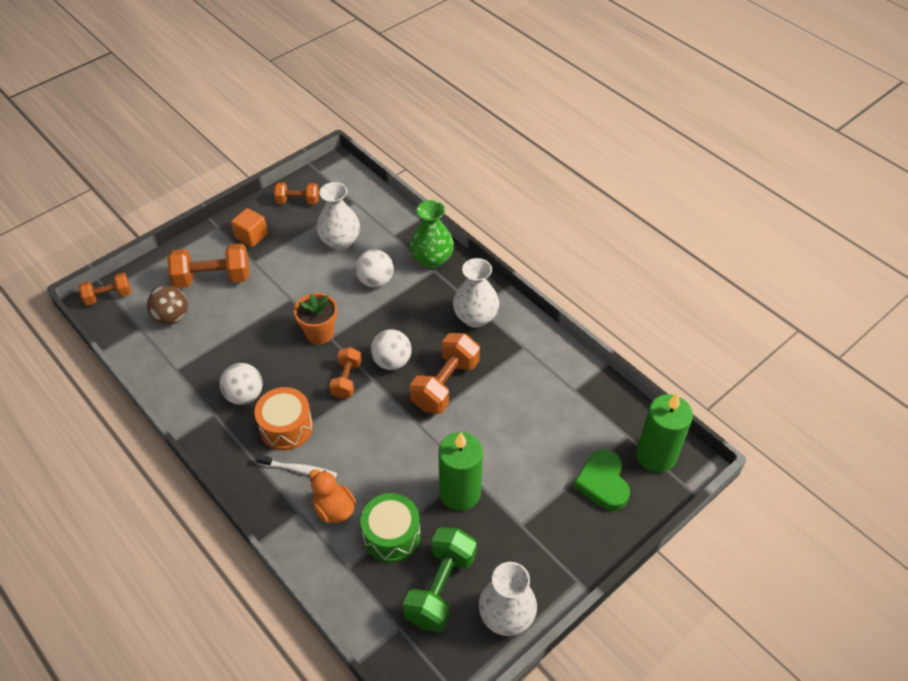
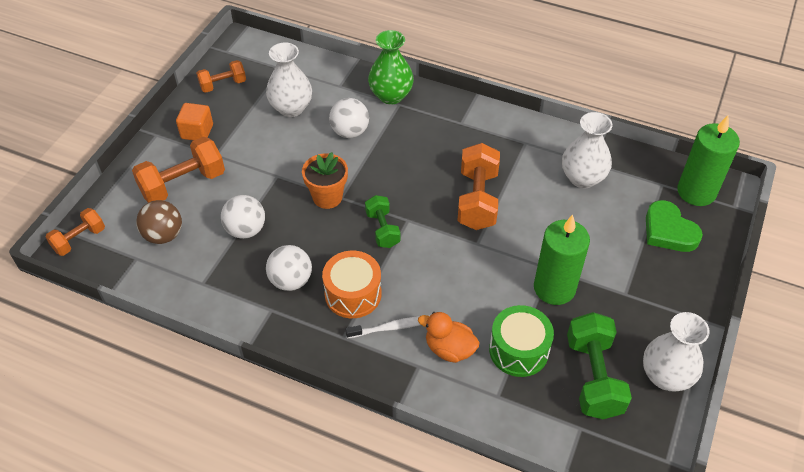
camera: 25 degrees left, 0 degrees up
orange dumbbell [329,347,362,399] -> green dumbbell [365,195,400,248]
white ball [371,329,411,370] -> white ball moved to [221,195,265,239]
white vase [453,258,499,328] -> white vase moved to [562,112,612,188]

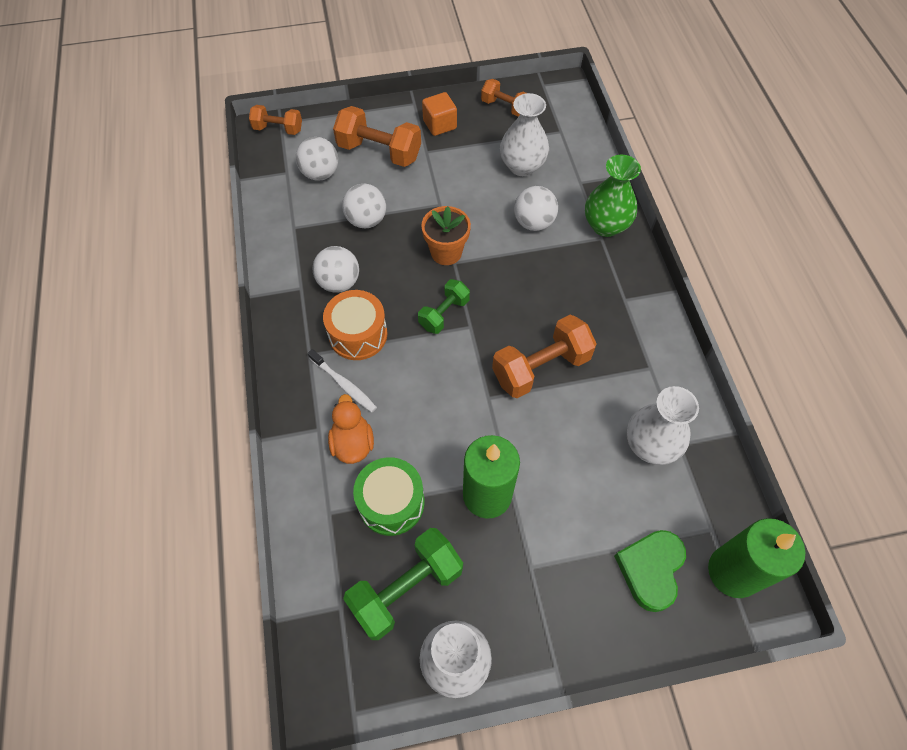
camera: 55 degrees right, 10 degrees up
brown ball [136,200,182,244] -> white ball [296,137,338,181]

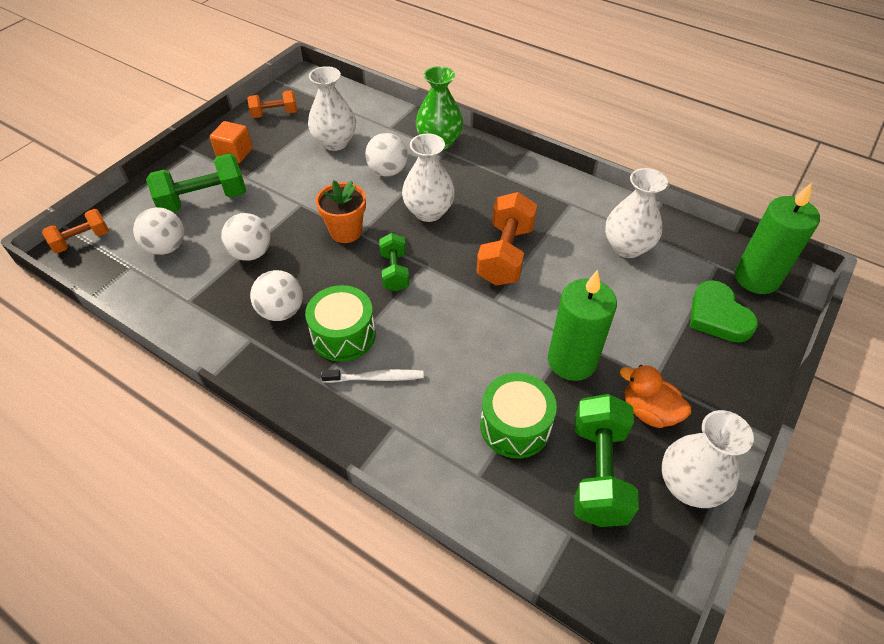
camera: 45 degrees left, 10 degrees down
orange drum [323,290,387,360] -> green drum [305,285,376,362]
orange duck [328,394,374,464] -> orange duck moved to [620,365,691,428]
orange dumbbell [333,106,421,167] -> green dumbbell [146,153,246,213]
none -> white vase [402,133,455,222]

